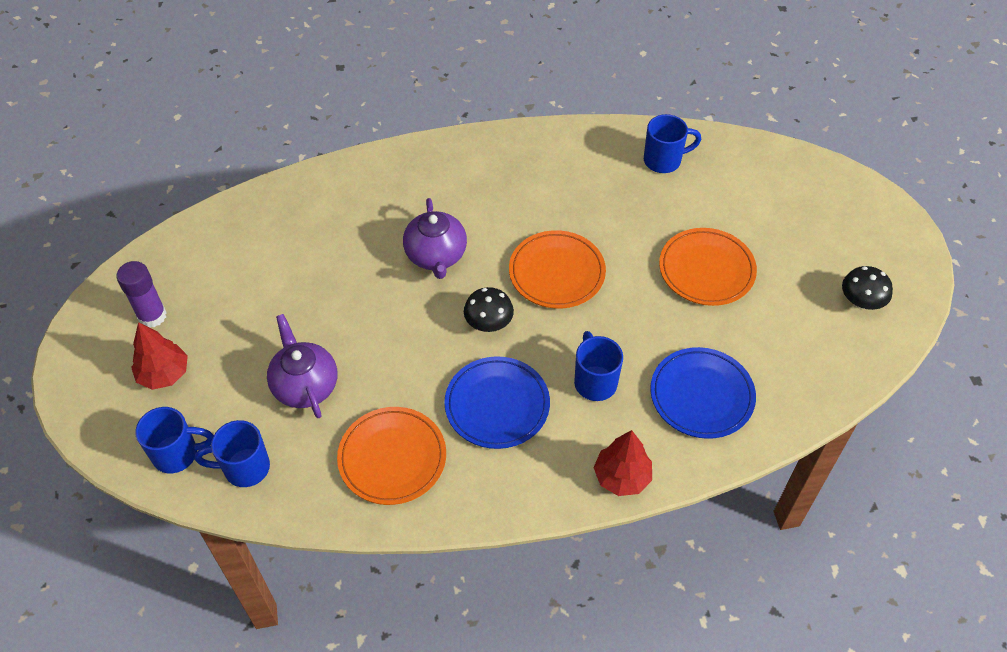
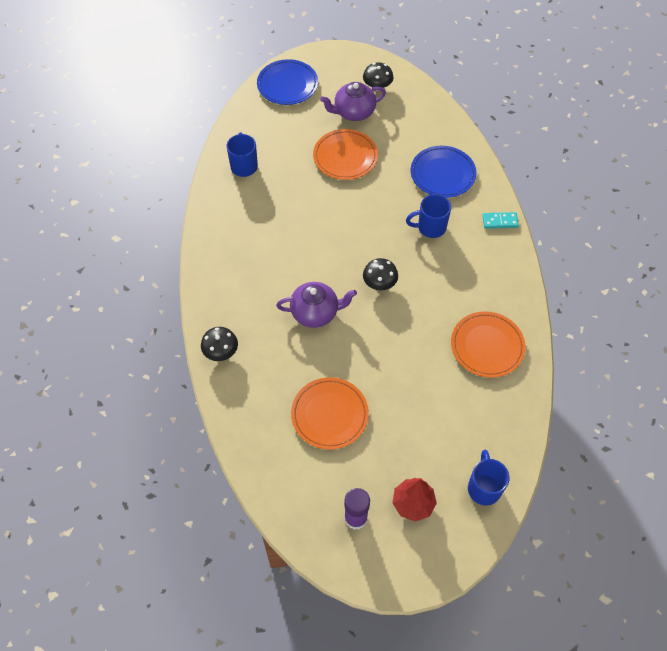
camera: 85 degrees left, 5 degrees up
blue mug [195,420,270,487] -> none
purple teapot [267,314,337,418] -> purple teapot moved to [320,82,386,121]
blue plate [444,356,550,449] -> blue plate moved to [257,59,318,105]
orange plate [509,230,606,308] -> orange plate moved to [291,377,369,450]
red tree [594,430,652,496] -> turquoise domino [482,212,519,229]
none -> black mushroom [201,327,238,361]

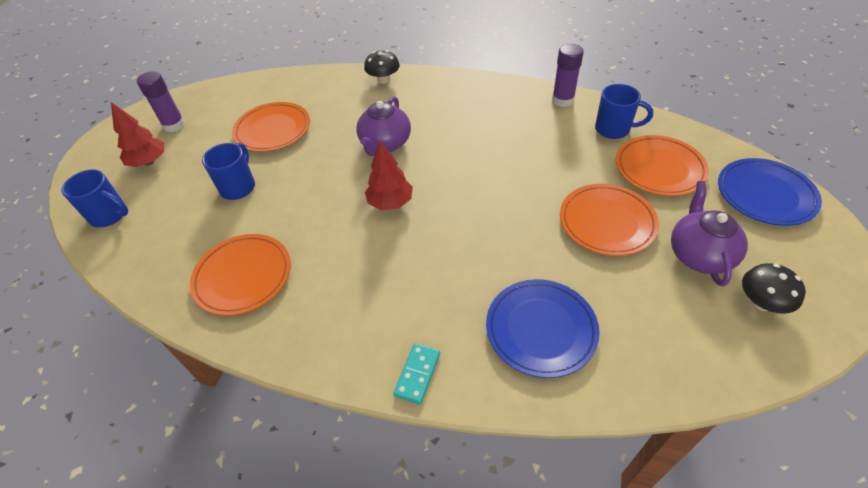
camera: 115 degrees right, 10 degrees down
black mushroom [363,258,398,290] -> red tree [365,141,413,210]
blue mug [406,194,451,238] -> blue mug moved to [202,143,255,200]
none -> purple glue stick [552,44,584,107]
none -> orange plate [616,135,709,196]

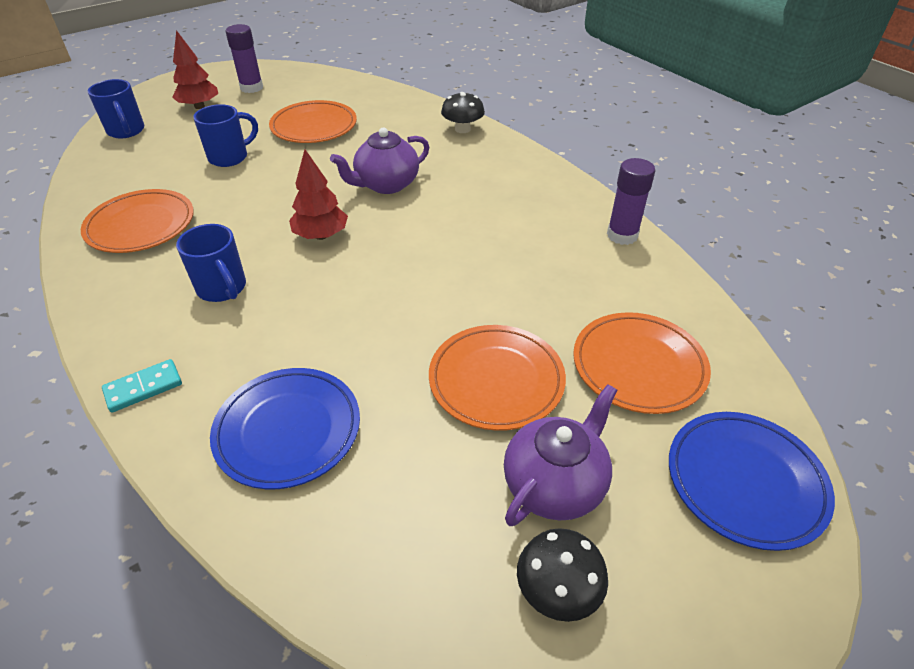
camera: 35 degrees right, 5 degrees down
blue mug [595,84,653,139] -> blue mug moved to [176,224,246,302]

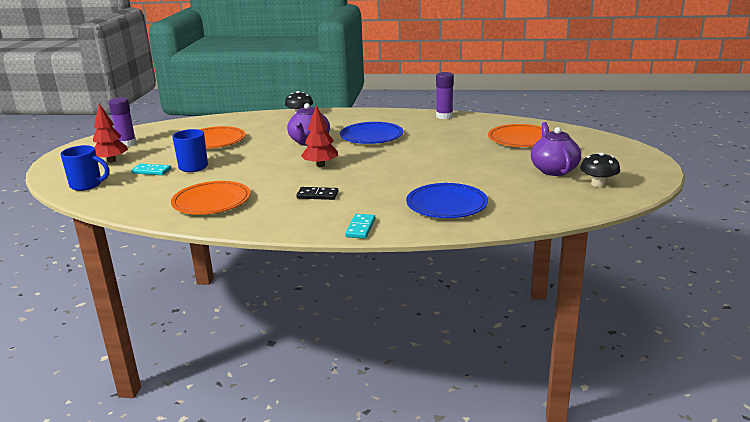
camera: 45 degrees left, 20 degrees down
blue mug [176,224,246,302] -> black domino [296,187,339,200]
orange plate [429,325,566,431] -> none
blue plate [669,412,835,551] -> blue plate moved to [340,122,403,144]
none -> turquoise domino [131,163,171,175]

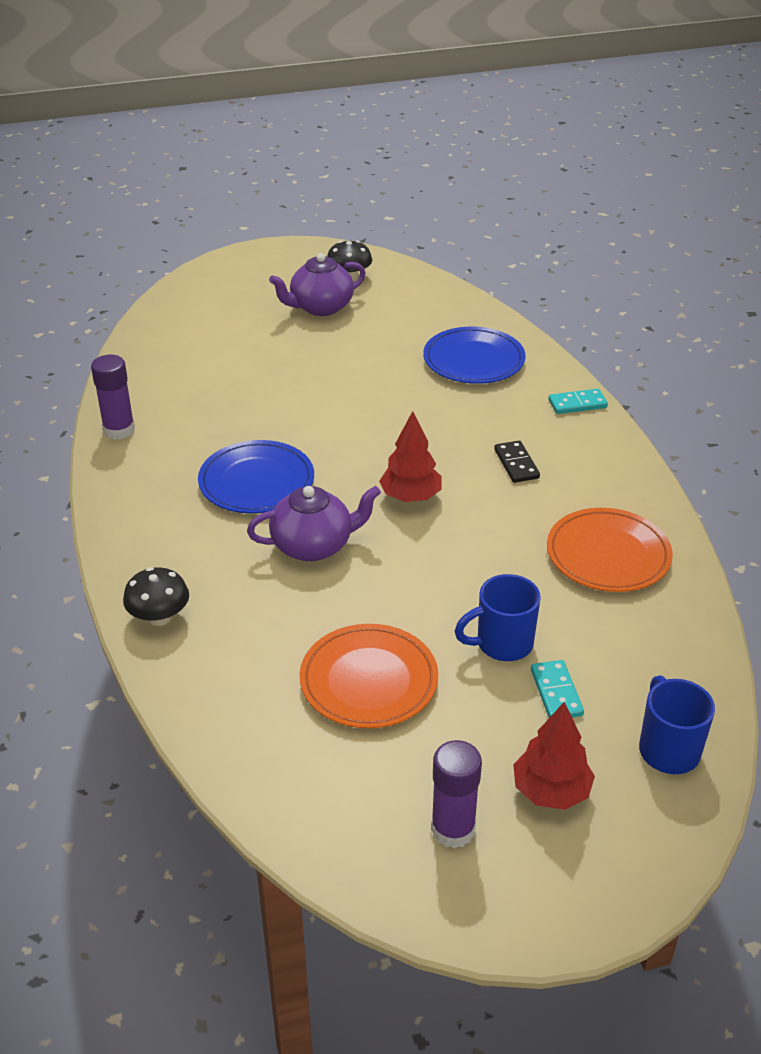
camera: 115 degrees left, 15 degrees up
orange plate [488,124,551,147] -> none

